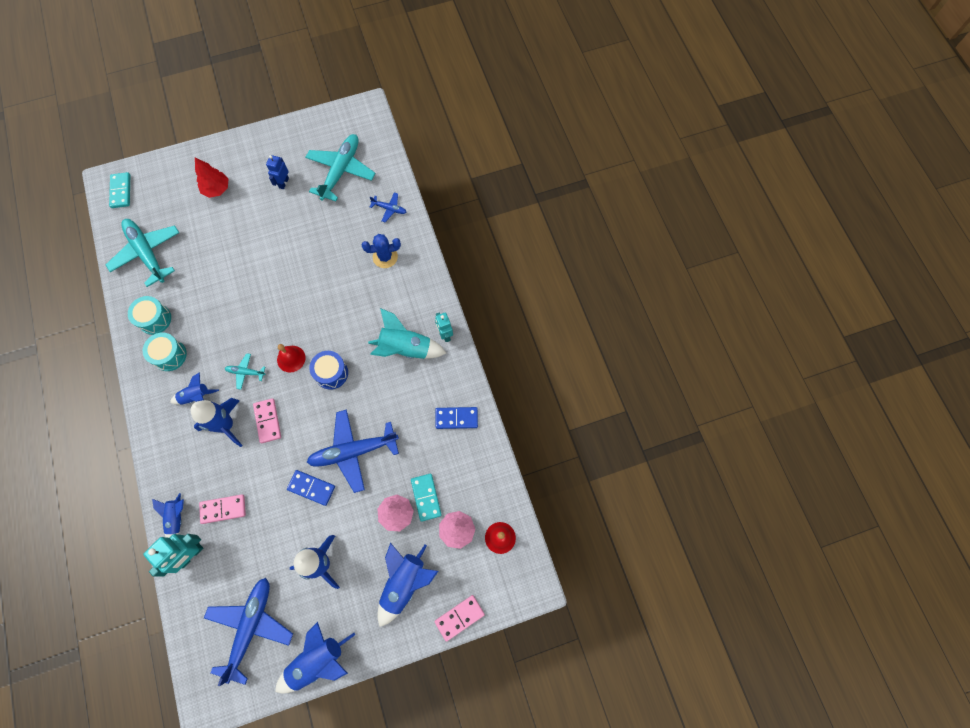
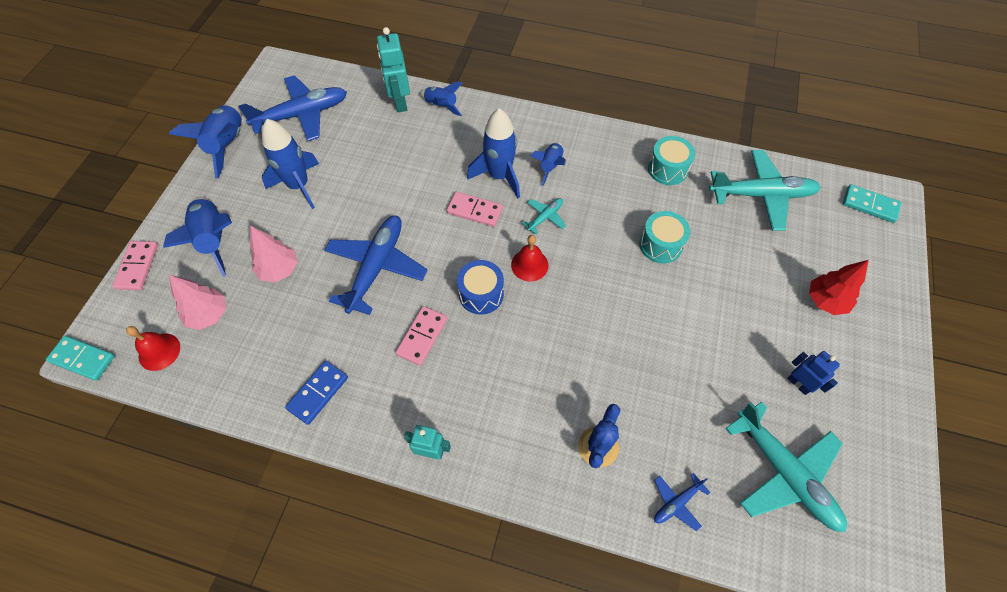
camera: 125 degrees right, 10 degrees down
turquoise drum [143,333,187,371] -> turquoise drum moved to [639,211,690,263]
pink domino [199,494,246,524] -> pink domino moved to [395,306,447,366]
blue plane [204,578,293,686] -> blue plane turned 75 degrees counterclockwise [238,75,347,141]
blue domino [287,470,335,506] -> none
turquoise rocket [368,308,446,359] -> none
turquoise domino [411,474,442,522] -> turquoise domino moved to [46,336,115,381]

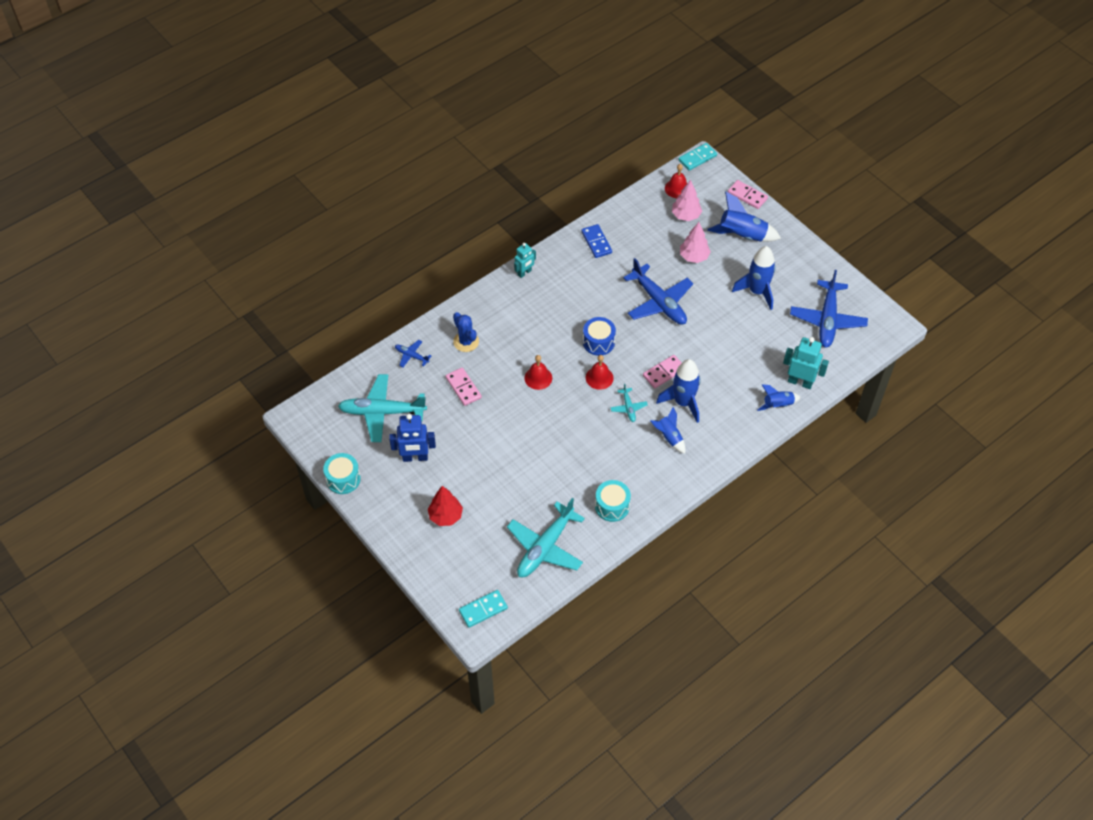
camera: 125 degrees right, 5 degrees down
blue rocket [169,104,242,178] -> none
pink domino [395,306,447,366] -> pink domino moved to [446,367,482,406]
turquoise drum [639,211,690,263] -> turquoise drum moved to [323,453,361,494]
blue plane [654,473,710,531] -> blue plane turned 60 degrees counterclockwise [395,340,431,368]
blue robot [787,351,840,395] -> blue robot [389,414,436,462], size x1.55
none -> red bell [524,355,552,390]

